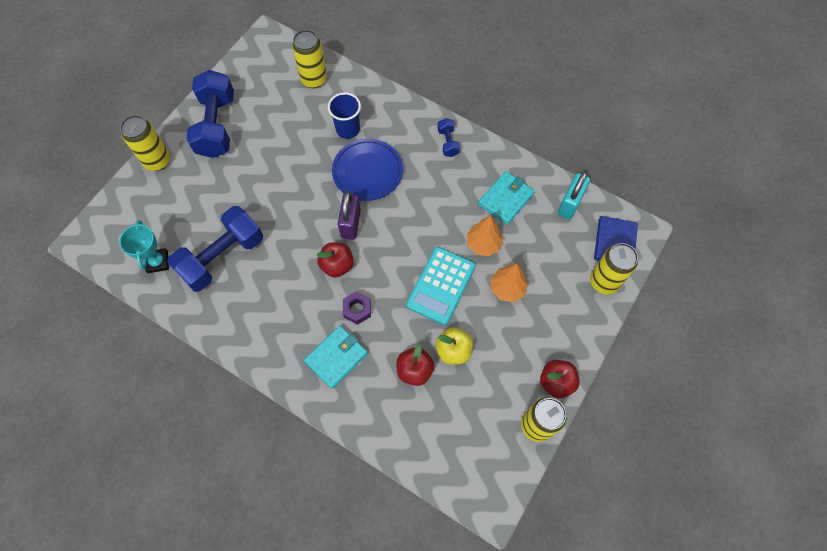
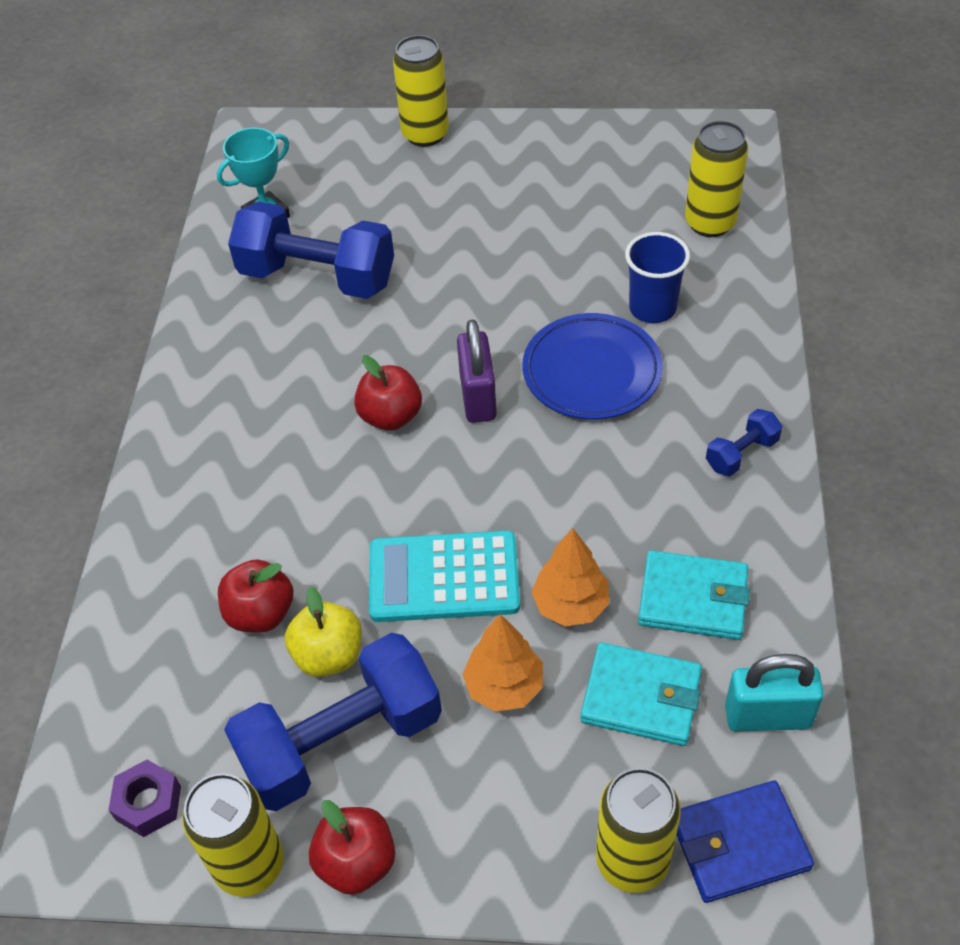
camera: 65 degrees right, 15 degrees down
blue dumbbell [186,70,234,158] -> blue dumbbell moved to [224,633,442,811]
turquoise wallet [304,326,368,389] -> turquoise wallet moved to [580,643,702,746]
purple padlock [338,191,361,240] -> purple padlock turned 75 degrees counterclockwise [457,319,497,423]
purple nut [343,291,371,325] -> purple nut moved to [108,760,181,837]

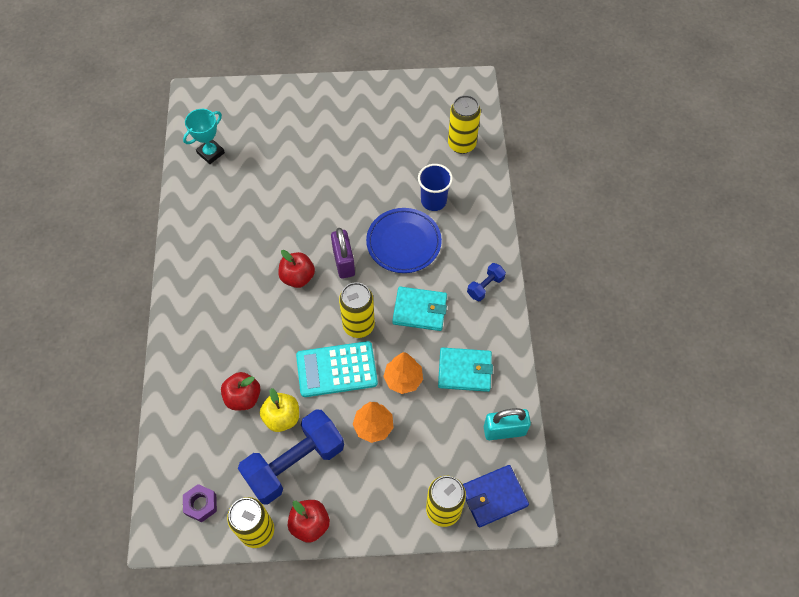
camera: 10 degrees left, 10 degrees up
blue dumbbell [228,202,394,299] -> none
yellow can [393,35,449,147] -> yellow can moved to [339,282,375,338]
turquoise wallet [580,643,702,746] -> turquoise wallet moved to [392,287,447,331]

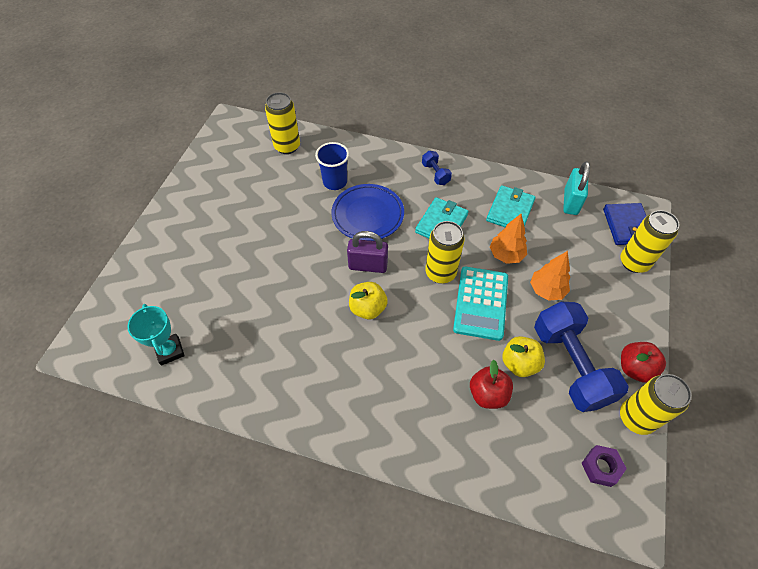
camera: 70 degrees left, 5 degrees down
red apple [278,250,315,288] -> yellow apple [349,282,388,319]

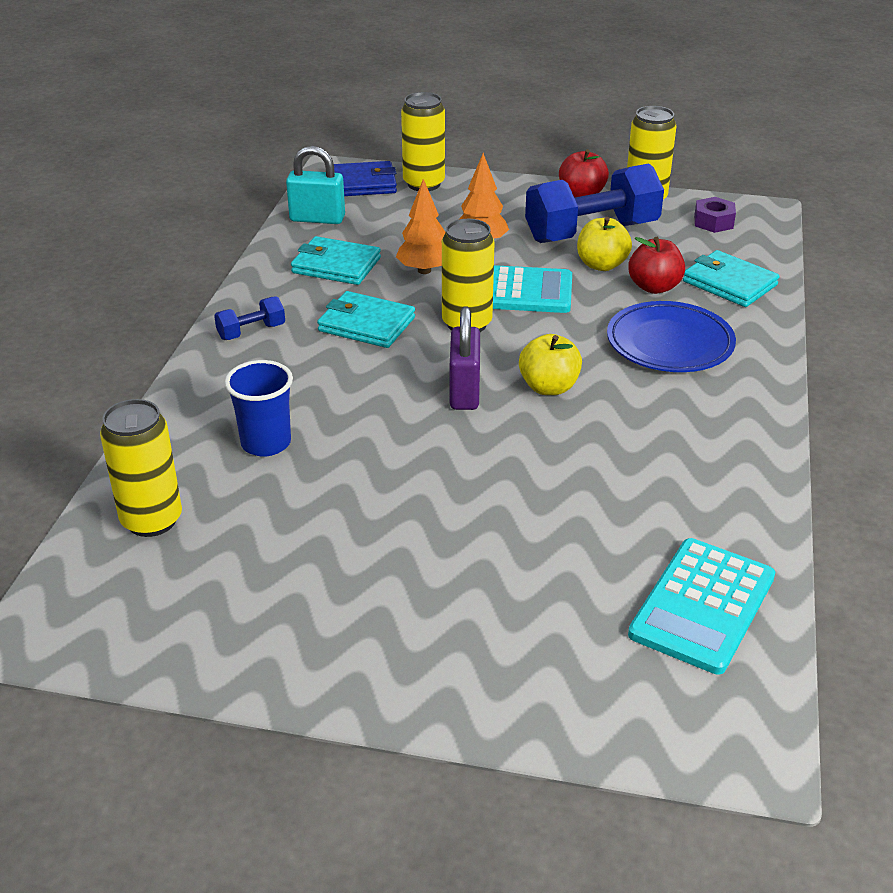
camera: 95 degrees left, 20 degrees down
turquoise trophy [127,304,185,366] -> turquoise calculator [628,538,775,675]
blue plate [332,184,404,241] -> blue plate moved to [607,301,736,372]
none -> turquoise wallet [683,250,780,307]

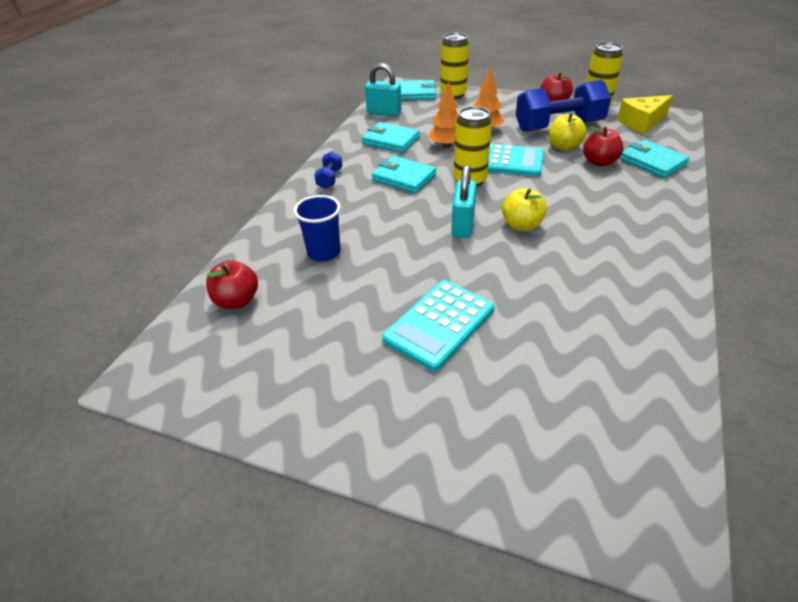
camera: 10 degrees right, 5 degrees up
yellow can [100,399,182,537] -> red apple [206,260,258,309]
blue dumbbell [214,296,285,340] -> blue dumbbell turned 60 degrees counterclockwise [314,151,342,189]
blue wallet [334,161,397,196] -> turquoise wallet [395,80,437,100]
purple padlock [450,307,480,410] -> turquoise padlock [451,165,477,238]
blue plate [607,301,736,372] -> none
turquoise calculator [628,538,775,675] -> turquoise calculator moved to [382,280,495,371]
purple nut [694,197,736,233] -> yellow cheese [617,95,673,134]

